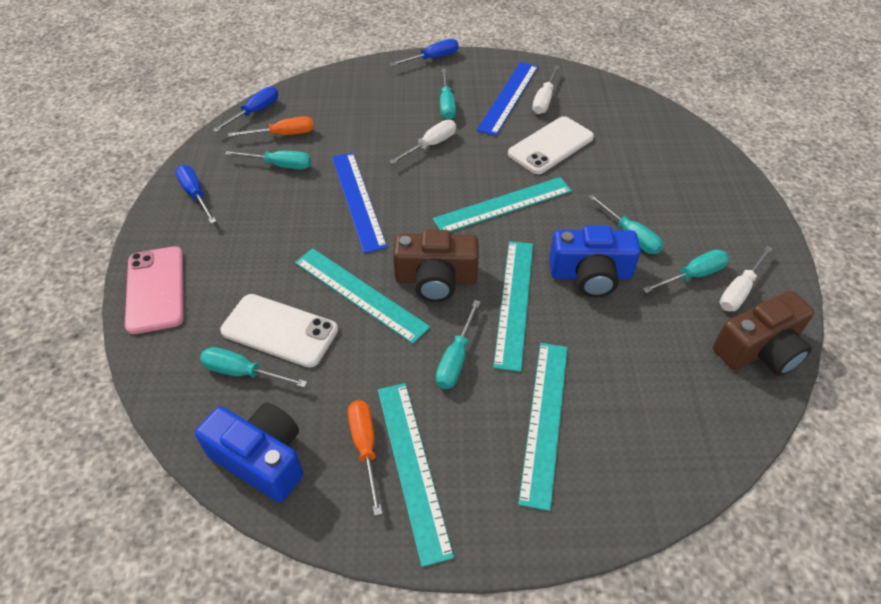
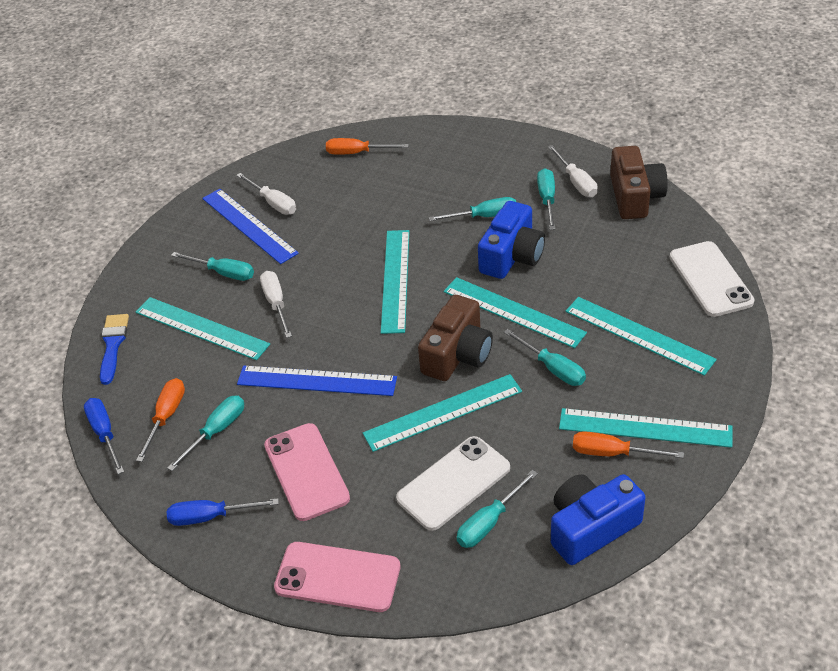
camera: 60 degrees left, 5 degrees down
blue screwdriver [390,39,459,66] -> none
white phone [508,116,594,174] -> white phone moved to [670,241,755,317]
none -> blue brush [100,314,129,385]
none -> turquoise ruler [136,297,270,360]
none -> pink phone [264,423,350,521]
none -> orange screwdriver [326,138,409,155]

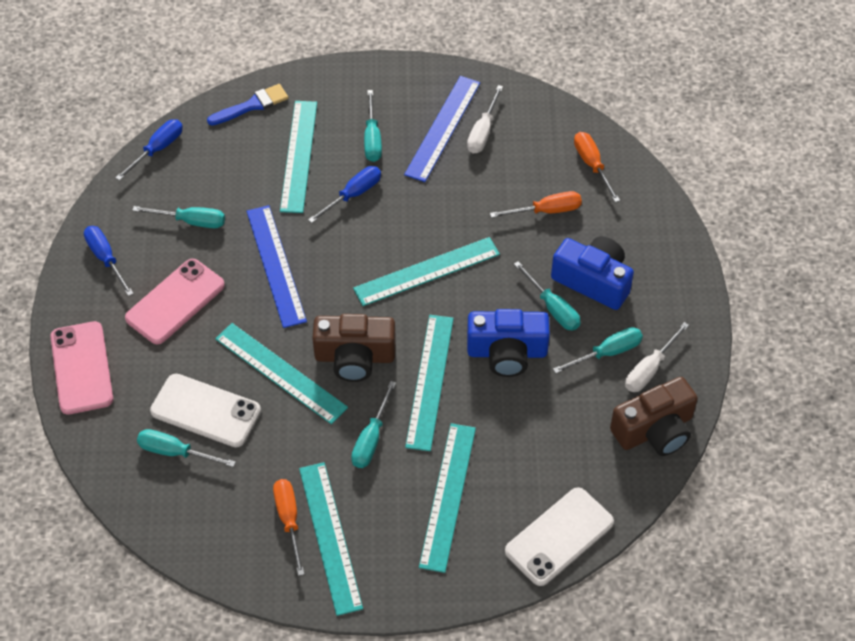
camera: 60 degrees right, 10 degrees up
orange screwdriver [136,378,185,462] -> orange screwdriver moved to [490,191,582,218]
white screwdriver [260,271,292,338] -> blue screwdriver [308,166,381,223]
blue camera [551,474,646,565] -> blue camera moved to [551,236,634,310]

